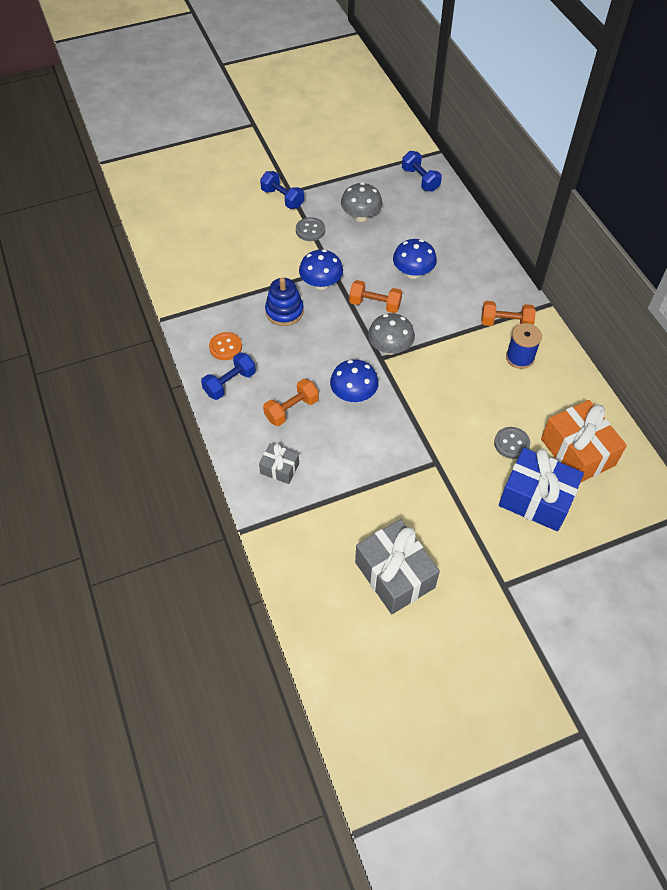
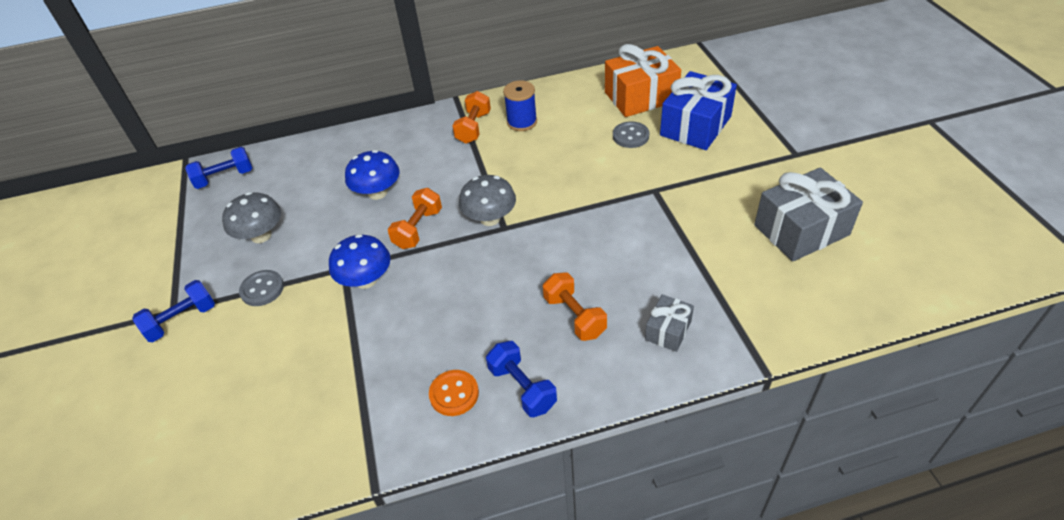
camera: 80 degrees left, 10 degrees down
blue stacking toy [265,277,304,326] -> none
blue mushroom [330,359,379,402] -> none

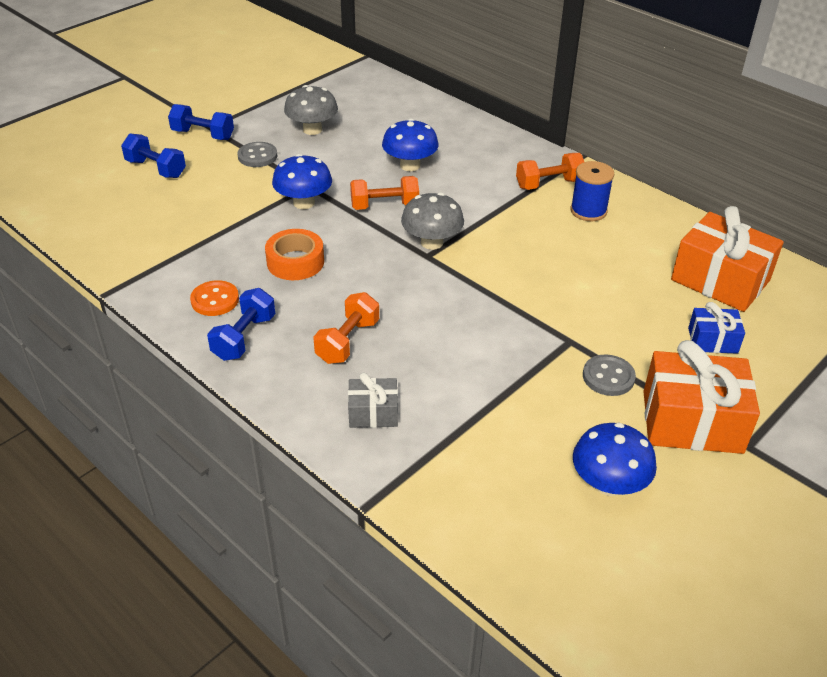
camera: 55 degrees right, 5 degrees down
blue dumbbell [185,147,253,189] -> blue dumbbell moved to [121,134,186,178]
grey button [613,121,649,148] -> grey button moved to [583,355,636,396]
blue gift [660,71,737,150] -> blue gift [688,302,745,354], size x0.52
grey gift [754,167,863,262] -> blue mushroom [573,422,657,496]
none -> orange tape [265,229,324,280]
none -> orange gift [643,340,760,454]

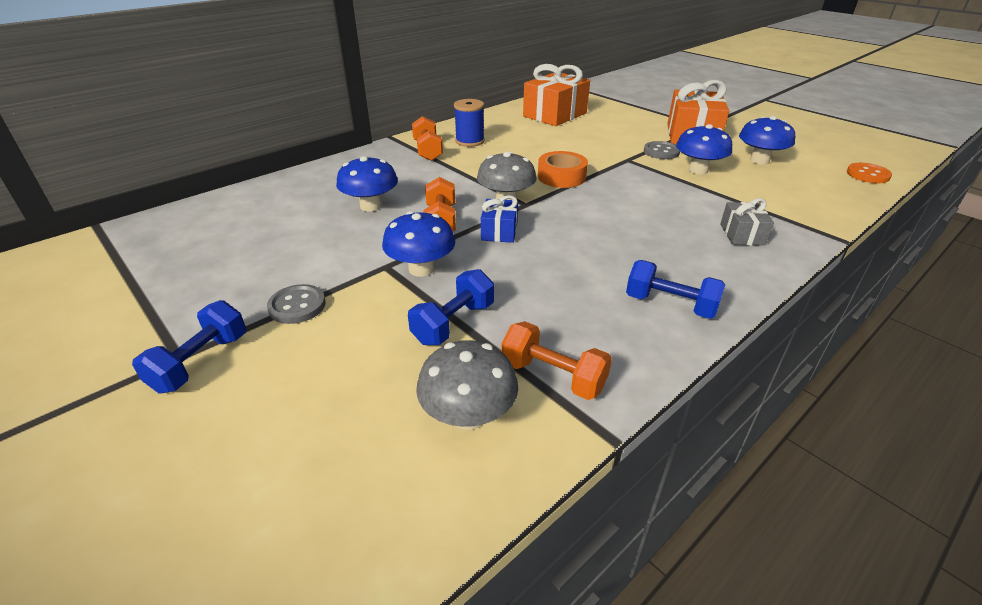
camera: 85 degrees left, 5 degrees down
blue dumbbell [121,134,186,178] -> blue dumbbell moved to [408,269,494,345]
orange button [190,280,239,316] -> orange button moved to [847,163,892,183]
orange tape [265,229,324,280] -> orange tape moved to [538,151,588,188]
grey mushroom [284,85,338,135] -> grey mushroom moved to [416,340,518,430]
orange dumbbell [313,292,379,364] -> orange dumbbell moved to [501,321,612,400]
blue gift [688,302,745,354] -> blue gift moved to [481,195,518,243]
none -> blue mushroom [676,124,732,174]

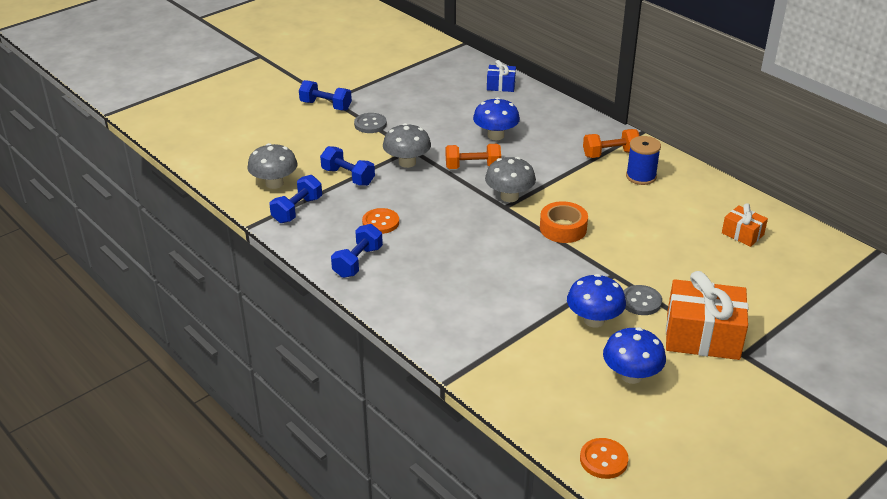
camera: 90 degrees right, 0 degrees up
blue mushroom [382,211,455,277] -> grey mushroom [383,123,431,168]
blue gift [481,195,518,243] -> blue gift moved to [487,60,516,92]
orange dumbbell [501,321,612,400] -> blue dumbbell [270,175,322,223]
orange gift [523,64,590,126] -> orange gift [722,203,768,247], size x0.52
grey gift [720,198,774,246] -> none
none -> orange button [362,208,399,234]

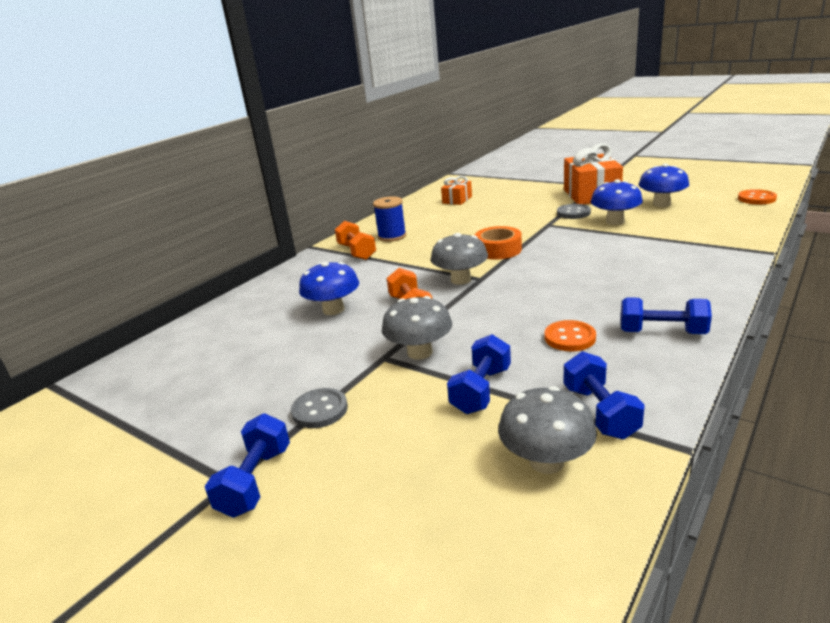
camera: 100 degrees left, 10 degrees down
blue dumbbell [270,175,322,223] -> blue dumbbell turned 60 degrees clockwise [564,351,645,439]
blue gift [487,60,516,92] -> none

